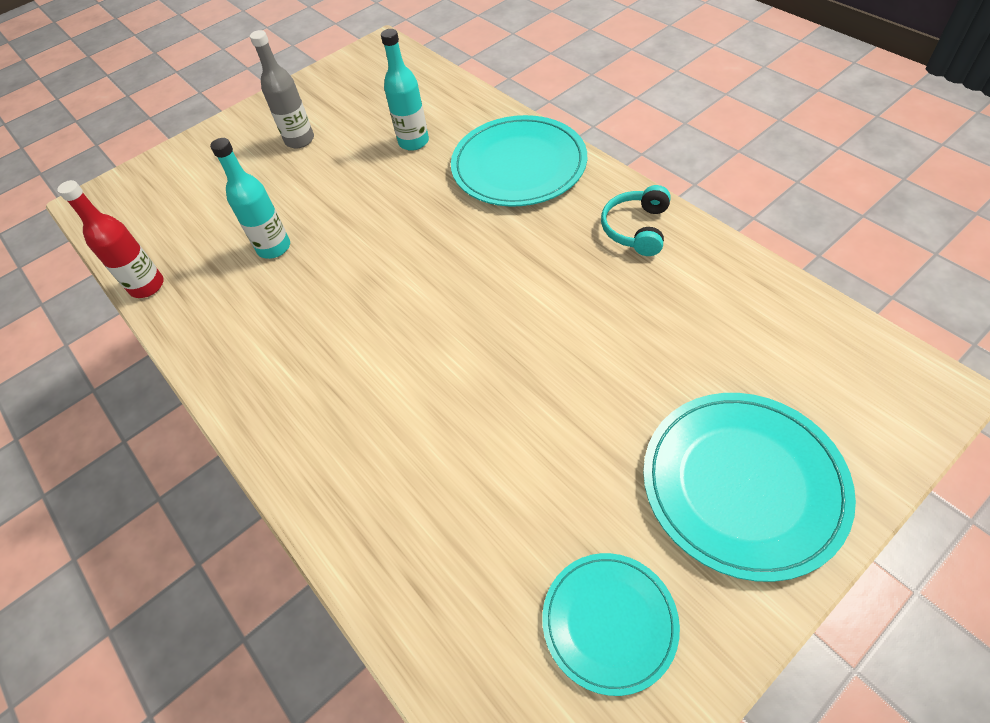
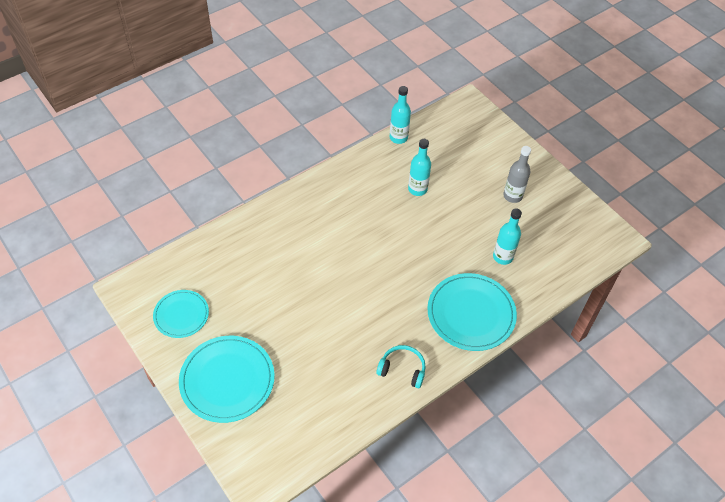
camera: 85 degrees right, 0 degrees up
red bottle [57,180,164,298] -> turquoise bottle [390,86,411,144]

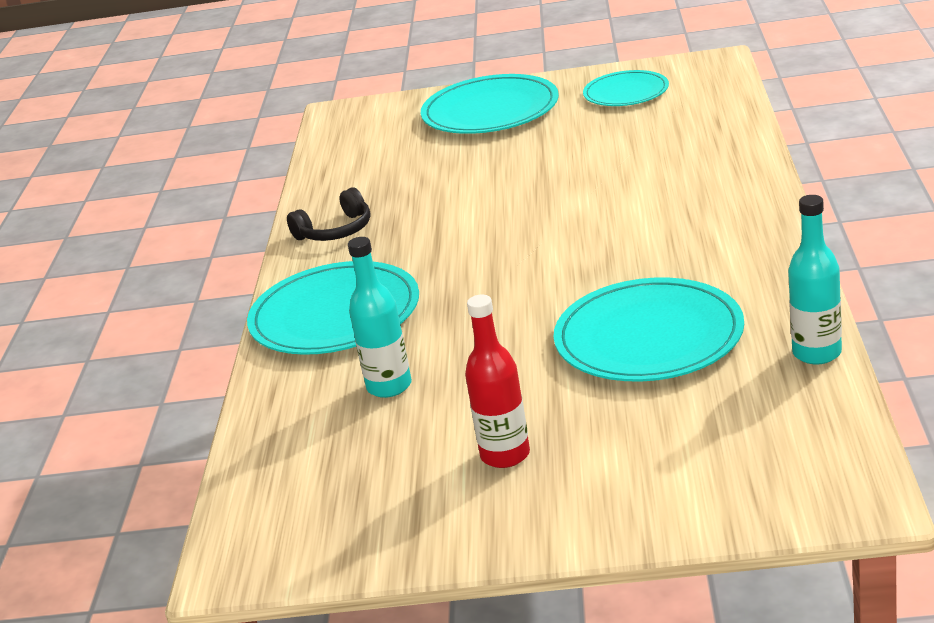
camera: 135 degrees right, 25 degrees down
turquoise headphones [376,345,426,388] -> black headphones [287,187,371,241]
turquoise bottle [408,139,431,196] -> turquoise plate [554,278,744,382]
grey bottle [503,146,531,203] -> red bottle [465,295,530,468]

